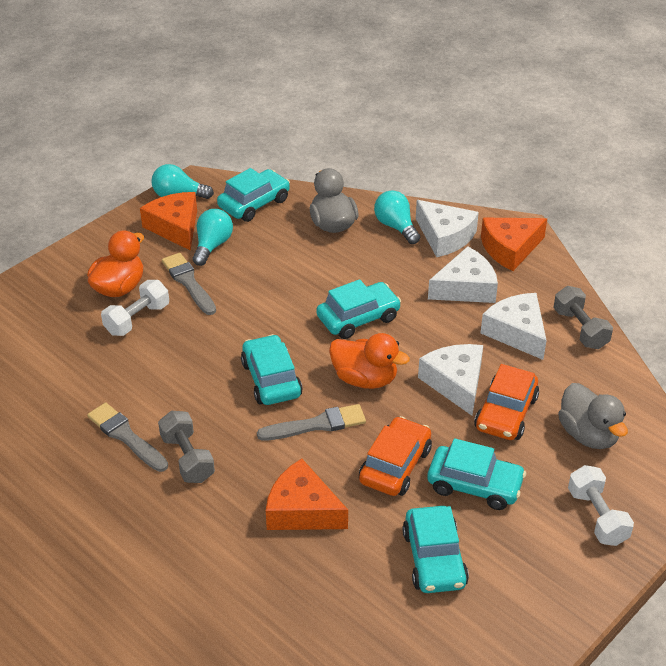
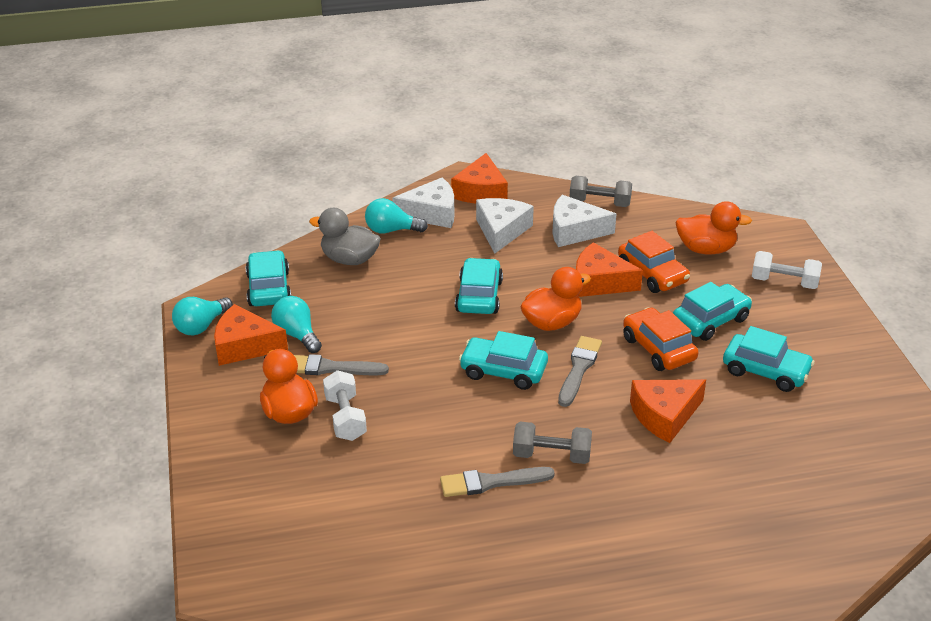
camera: 55 degrees left, 5 degrees down
white cheese [418,344,483,416] -> orange cheese [576,242,643,297]
grey duck [558,383,628,449] -> orange duck [675,201,752,254]

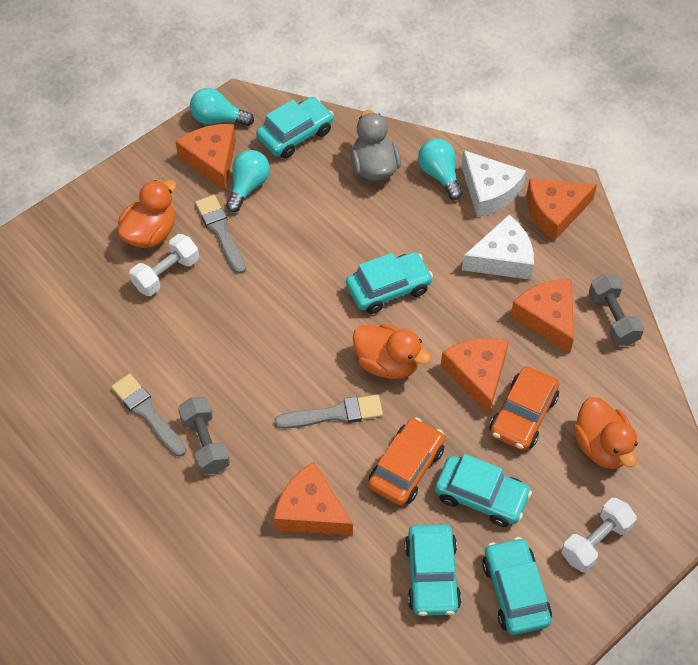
camera: 60 degrees right, 20 degrees up
turquoise car [459,331,548,390] -> turquoise car moved to [482,537,552,635]
white cheese [552,195,616,247] -> orange cheese [510,279,574,354]
white dumbbell [752,251,822,289] -> white dumbbell turned 60 degrees clockwise [561,498,637,572]

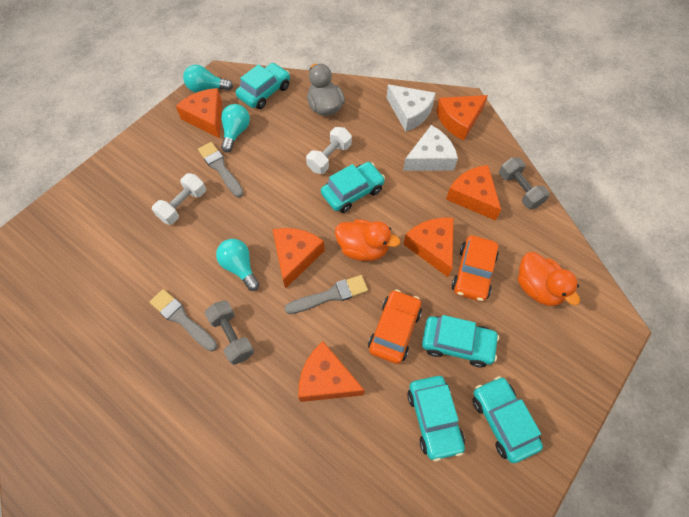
camera: 10 degrees left, 5 degrees up
orange duck [118,180,177,248] -> none
turquoise light bulb [418,138,463,200] -> turquoise light bulb moved to [216,239,259,291]
white dumbbell [561,498,637,572] -> white dumbbell moved to [306,127,352,174]
none -> orange cheese [273,228,325,289]

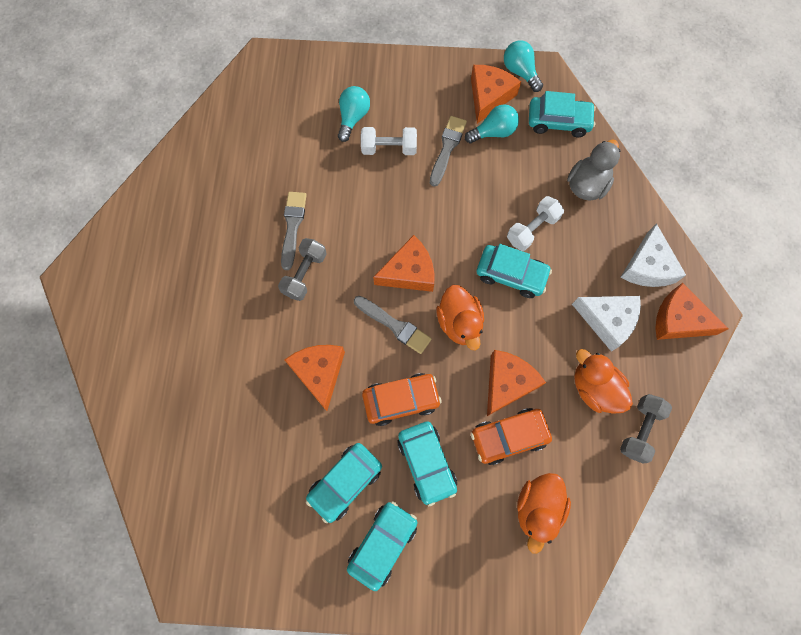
camera: 55 degrees right, 10 degrees up
turquoise light bulb [216,239,259,291] -> turquoise light bulb moved to [338,86,370,142]
white dumbbell [306,127,352,174] -> white dumbbell turned 45 degrees counterclockwise [507,196,564,251]
orange cheese [446,165,501,221] -> orange duck [574,349,633,414]

